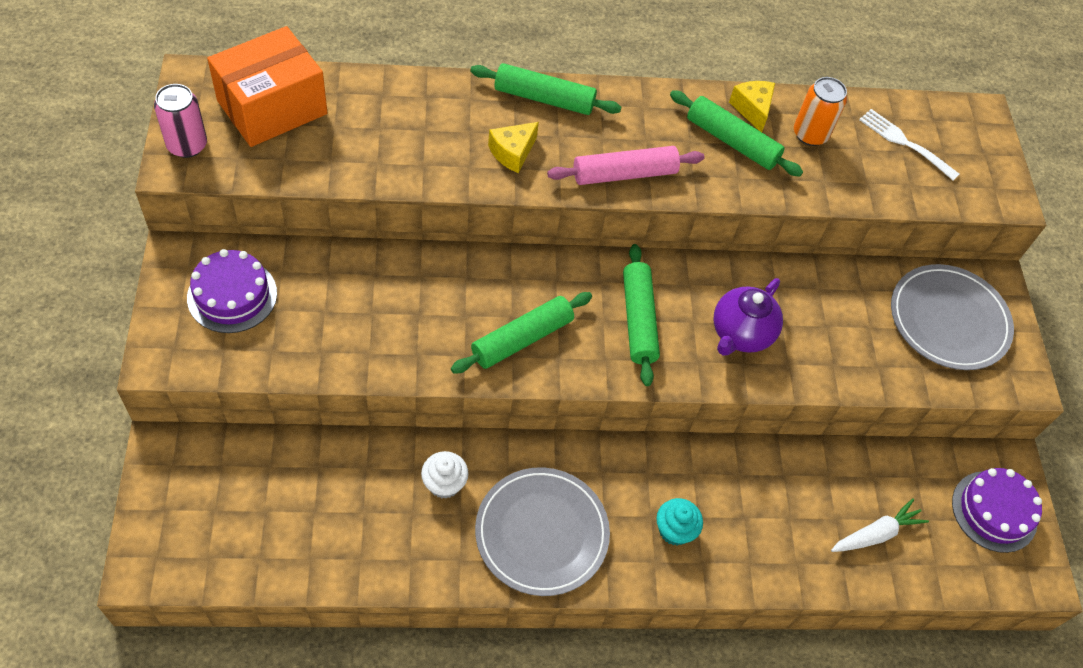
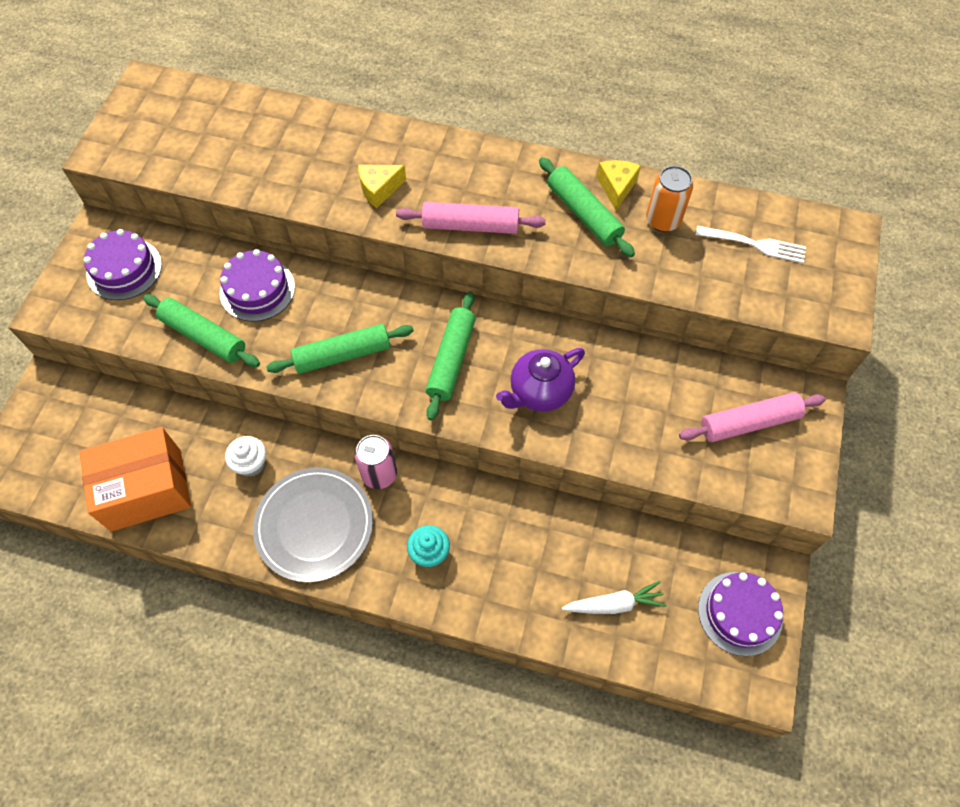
camera: 25 degrees right, 5 degrees up
pink can [154,84,207,158] -> pink can moved to [354,435,397,489]
orange box [207,26,327,147] -> orange box moved to [79,427,191,532]
green rolling pin [470,63,621,115] -> green rolling pin moved to [143,294,260,367]
white fork [859,109,960,181] -> white fork turned 135 degrees clockwise [696,226,806,263]
grey plate [891,264,1014,370] -> pink rolling pin [679,393,826,442]
none -> purple cake [220,249,295,322]

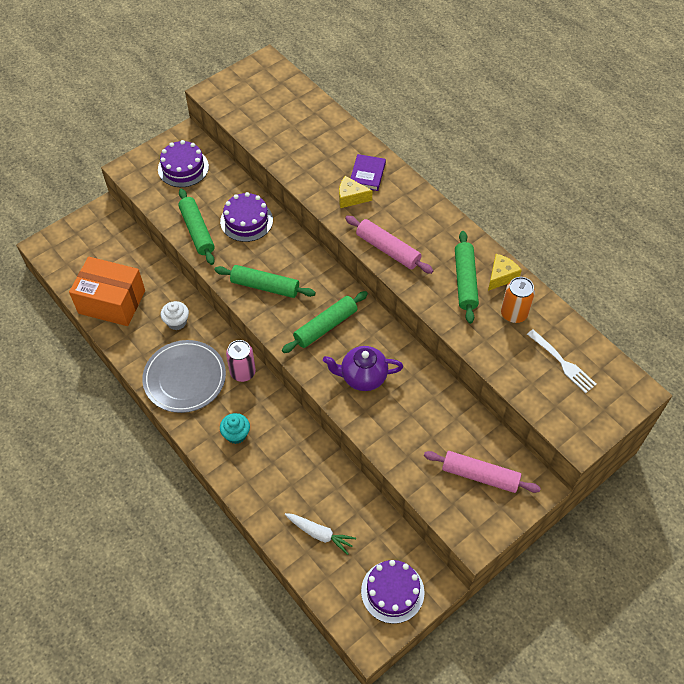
camera: 35 degrees right, 5 degrees down
none -> purple book [351,154,386,191]

